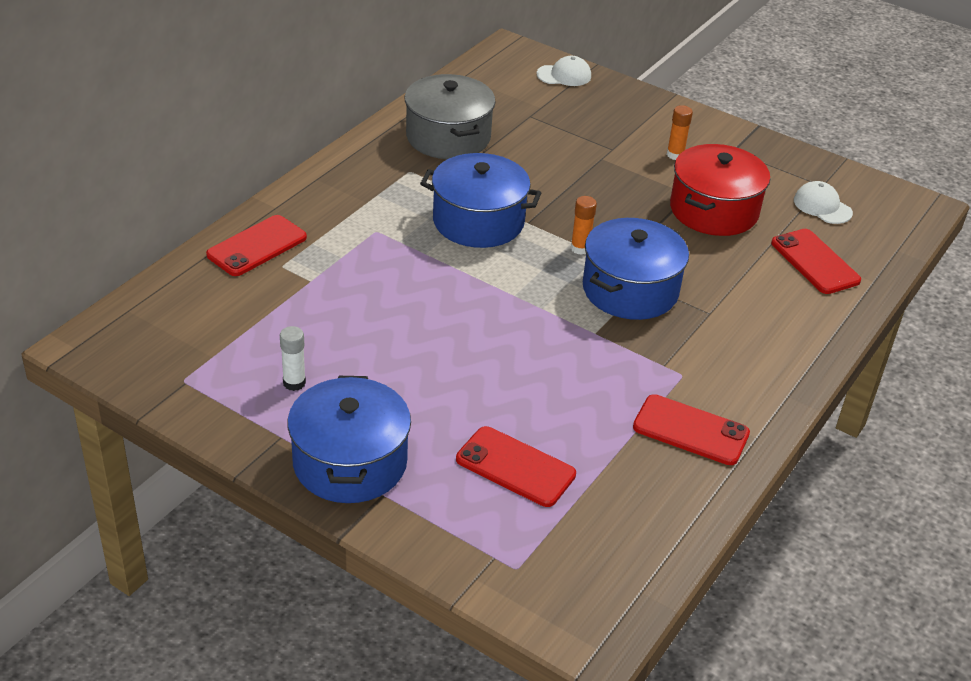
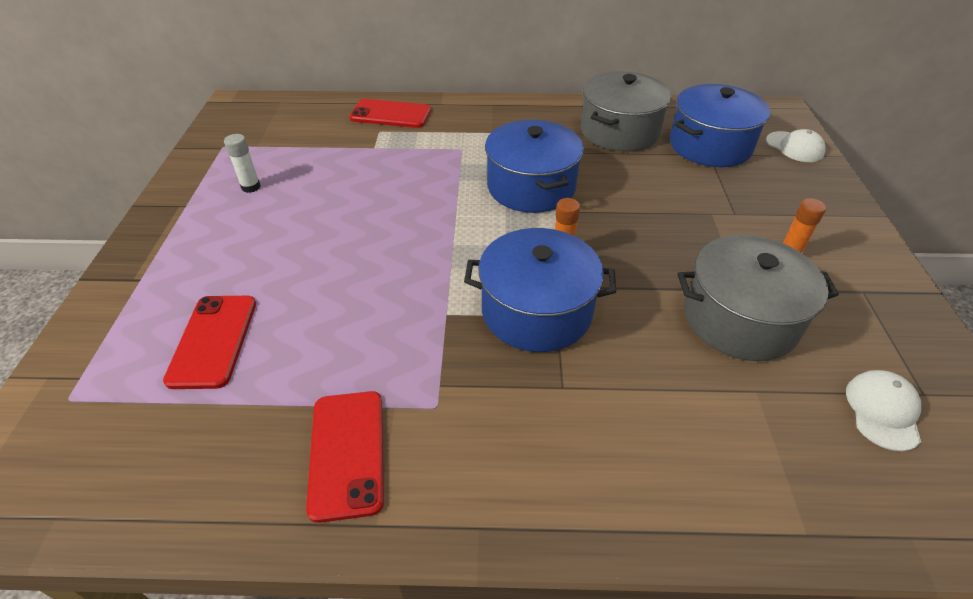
camera: 60 degrees right, 5 degrees up
blue pot [287,376,411,503] -> blue pot moved to [670,84,770,167]
red pot [670,144,770,236] -> grey pot [678,235,839,361]
red phone [771,229,861,294] -> none

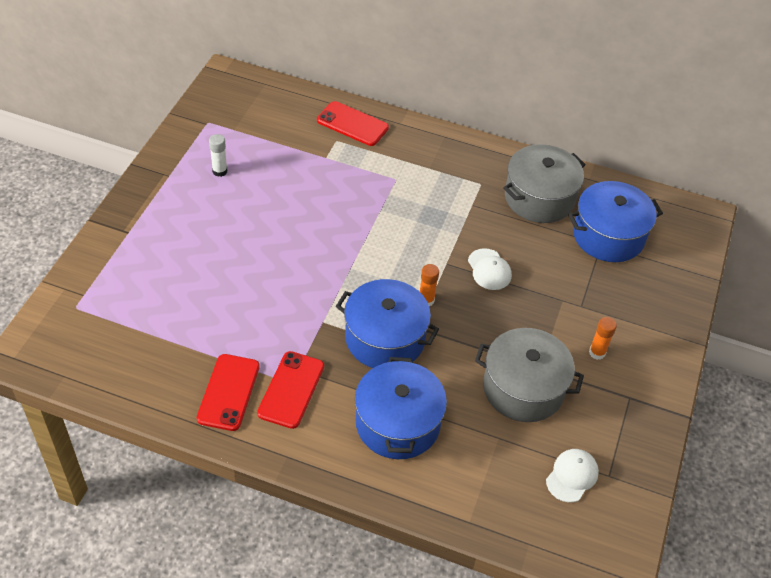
camera: 15 degrees right, 5 degrees up
red phone [163,296,256,389] -> red phone moved to [257,351,324,429]
blue pot [485,120,584,213] -> blue pot moved to [355,357,447,459]
white cap [766,129,826,162] -> white cap moved to [468,248,512,290]

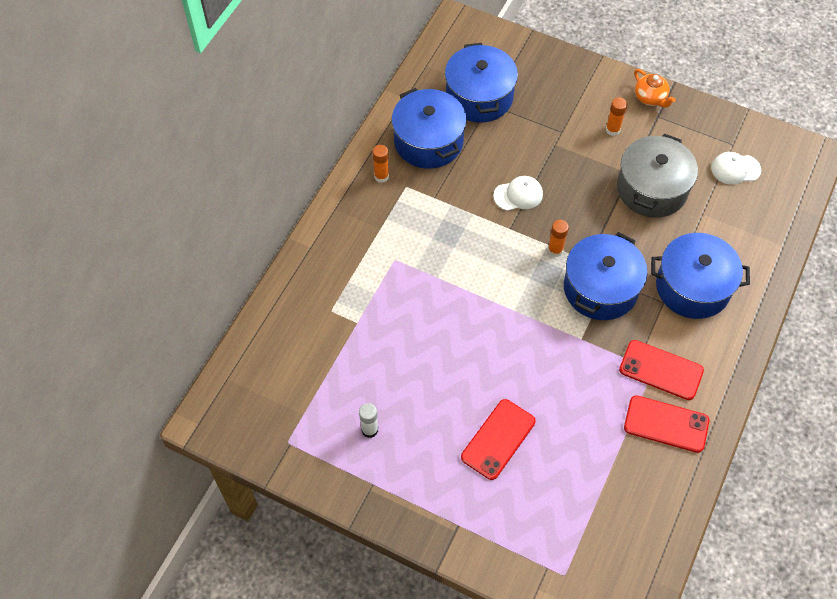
camera: 80 degrees left, 10 degrees up
red phone [317,101,389,146] -> red phone moved to [461,399,536,480]
grey pot [503,144,586,223] -> blue pot [392,88,467,169]
white cap [546,449,599,502] -> white cap turned 45 degrees counterclockwise [711,152,761,185]
none -> orange glue stick [372,145,389,183]
none -> orange teapot [634,69,676,108]

